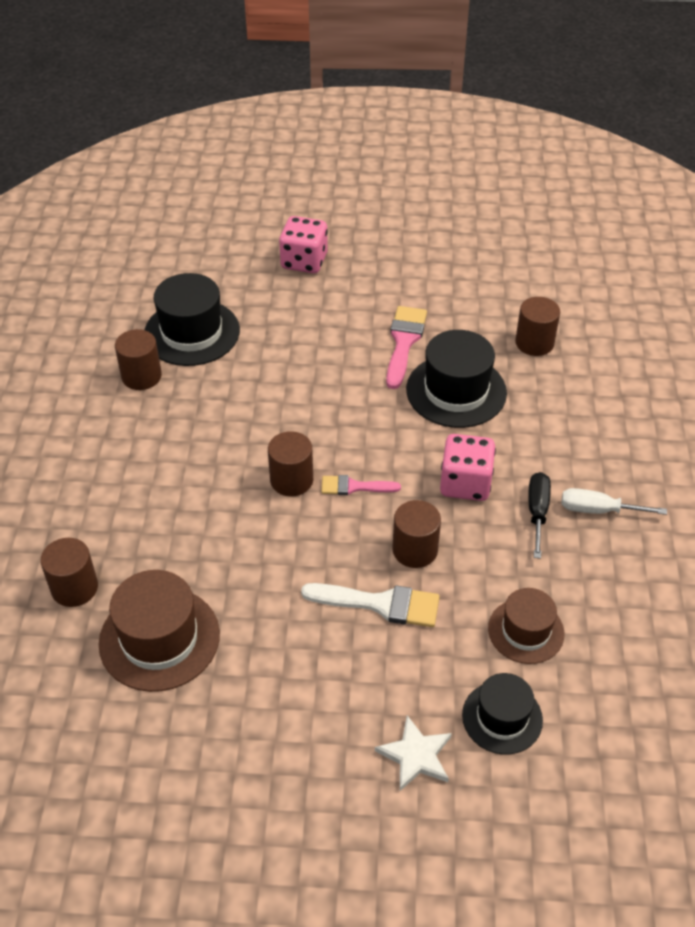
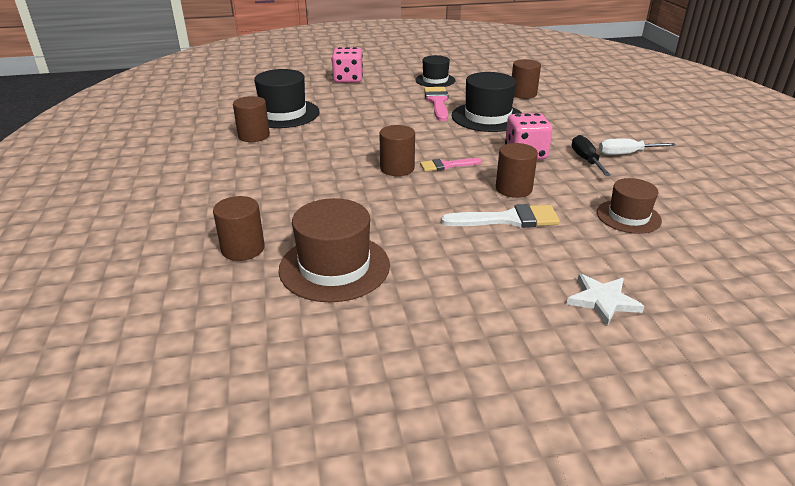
camera: 15 degrees left, 15 degrees down
black hat [462,673,543,755] -> black hat moved to [415,55,455,87]

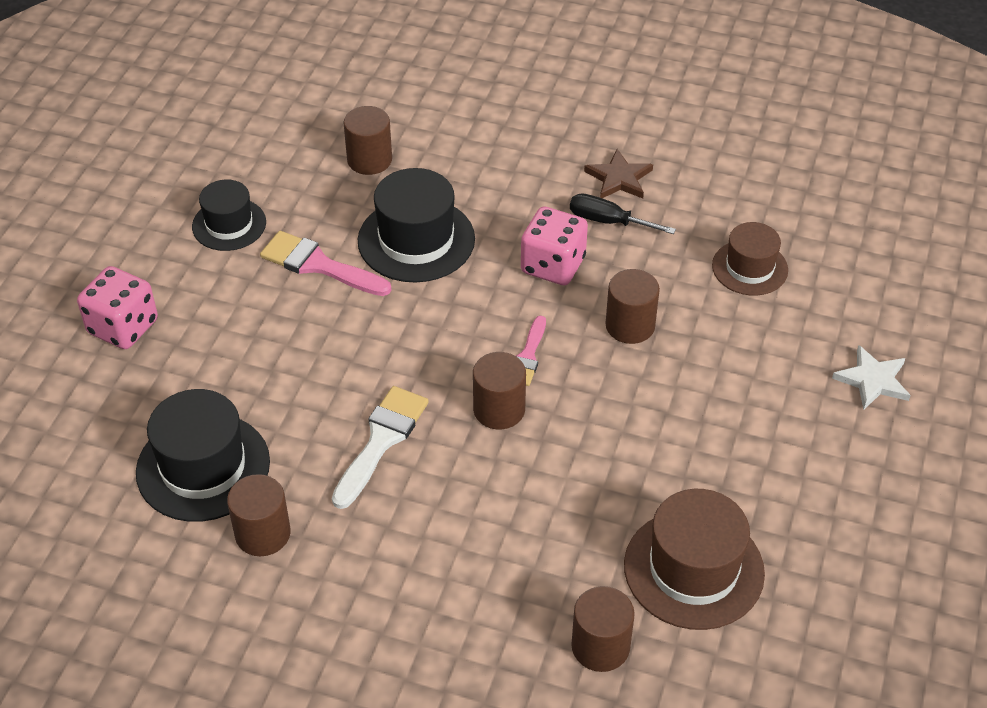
camera: 60 degrees left, 15 degrees up
white brush [441,204,560,228] -> white brush moved to [332,386,429,509]
white screwdriver [599,139,676,155] -> brown star [584,149,653,198]

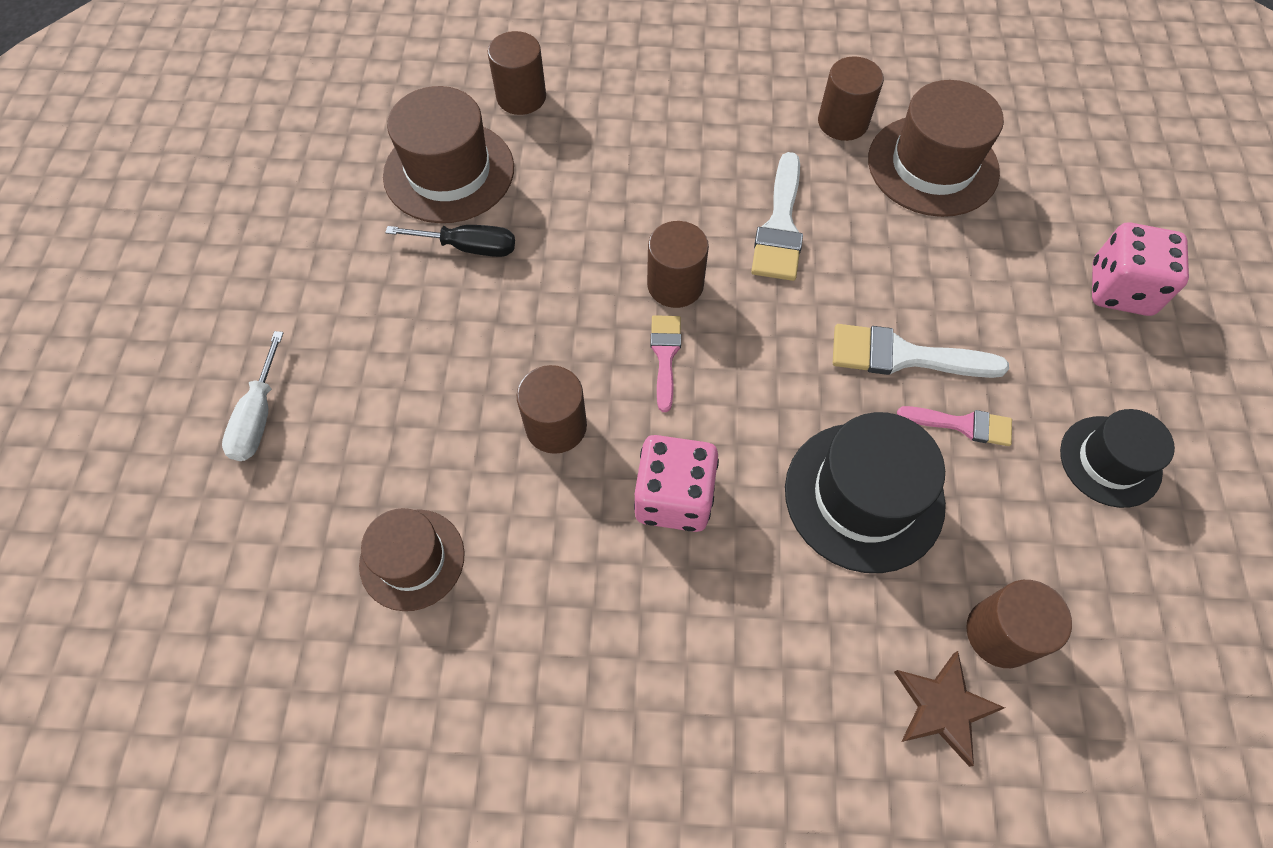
camera: 165 degrees right, 15 degrees up
black hat [136,389,270,522] -> brown hat [868,80,1004,217]
pink brush [260,231,391,296] -> pink brush [897,406,1012,446], size x0.63
black screwdriver [570,193,676,234] -> black screwdriver moved to [385,225,515,257]
brown star [584,149,653,198] -> brown star moved to [894,651,1005,767]
white star [832,345,911,410] -> white screwdriver [222,331,284,461]
none -> white brush [833,324,1009,378]

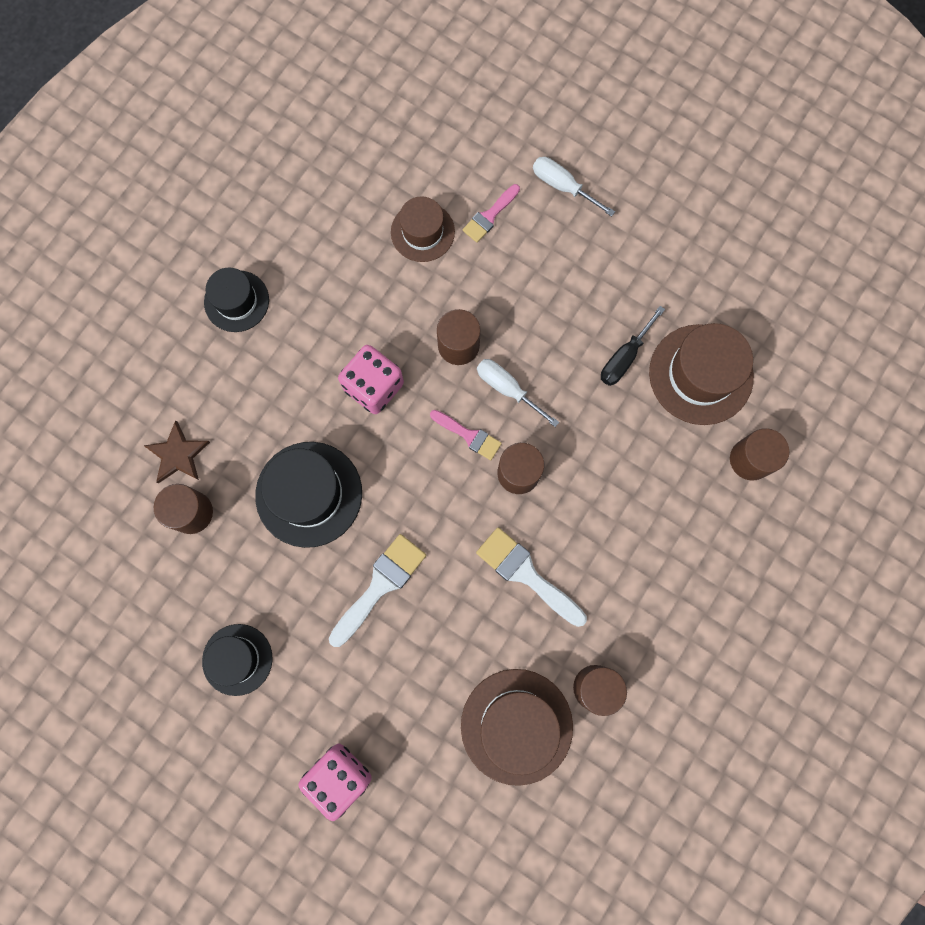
camera: 120 degrees right, 15 degrees up
pink brush [897,406,1012,446] -> pink brush moved to [462,184,520,243]
none -> black hat [204,267,269,332]
none -> white screwdriver [477,359,559,427]

